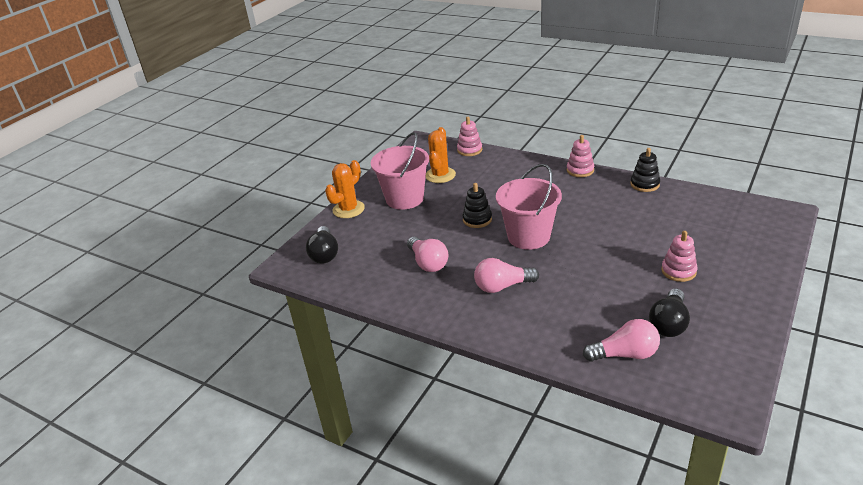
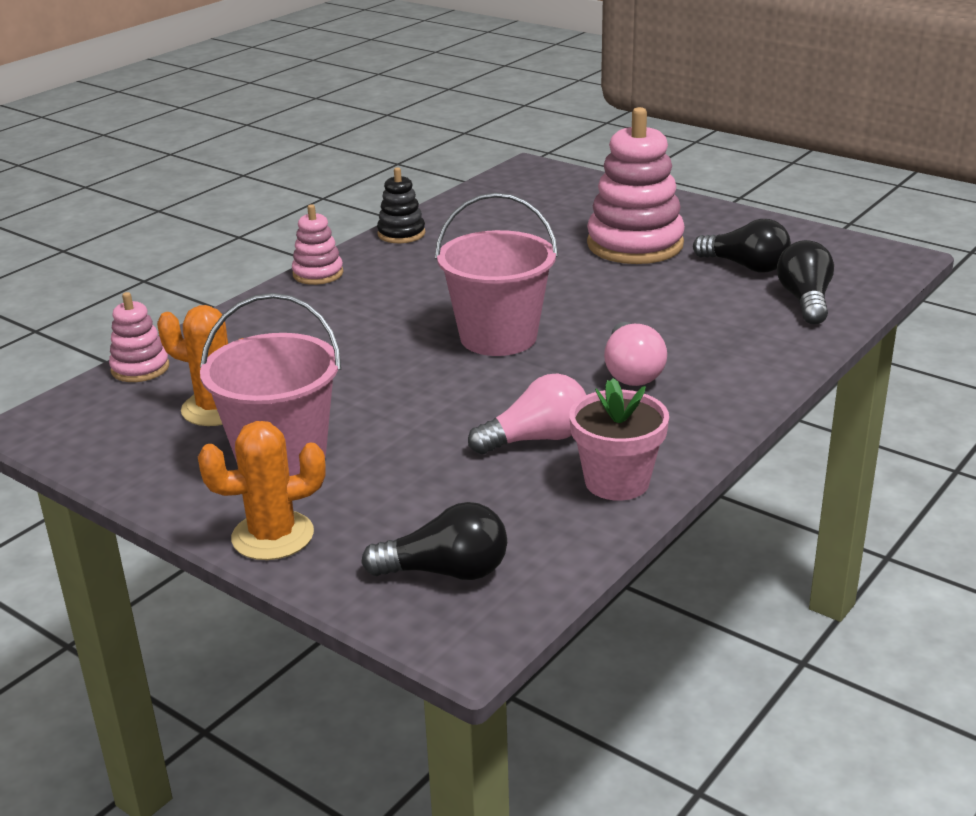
camera: 85 degrees left, 5 degrees down
orange cactus [325,160,365,218] -> orange cactus turned 60 degrees counterclockwise [198,421,325,560]
black stacking toy [462,183,492,228] -> none
pink light bulb [583,319,660,362] -> black light bulb [777,240,834,325]
pink stacking toy [661,231,697,282] -> pink stacking toy [587,107,685,264], size x1.96
none -> pink flower pot [569,378,669,501]

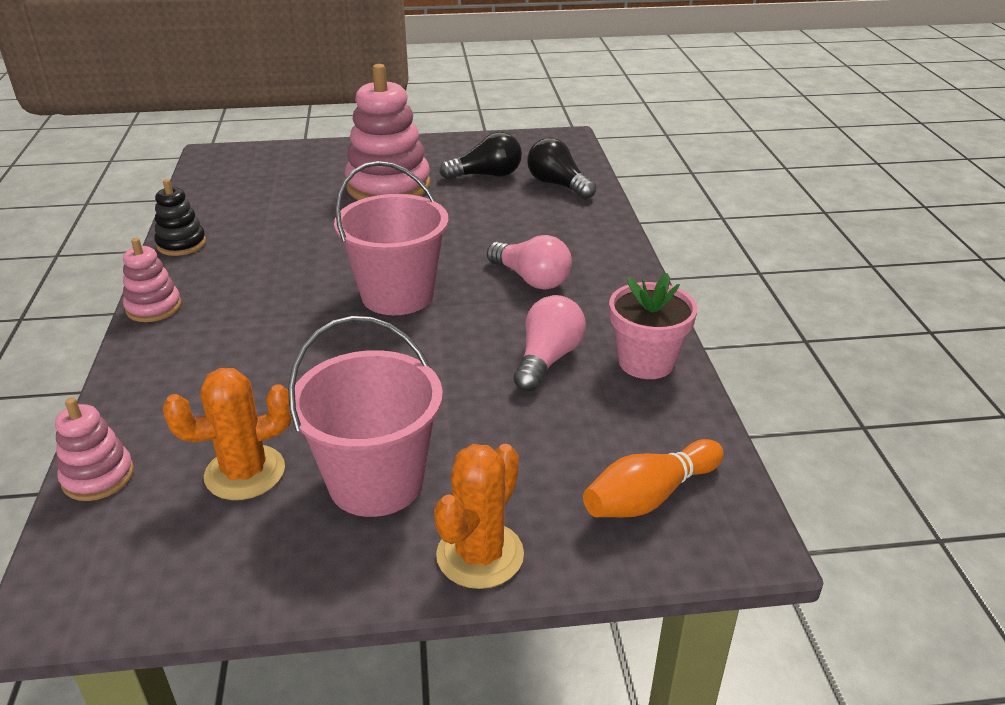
camera: 45 degrees left, 5 degrees up
black light bulb [361,502,507,580] -> orange bowling pin [583,439,724,517]

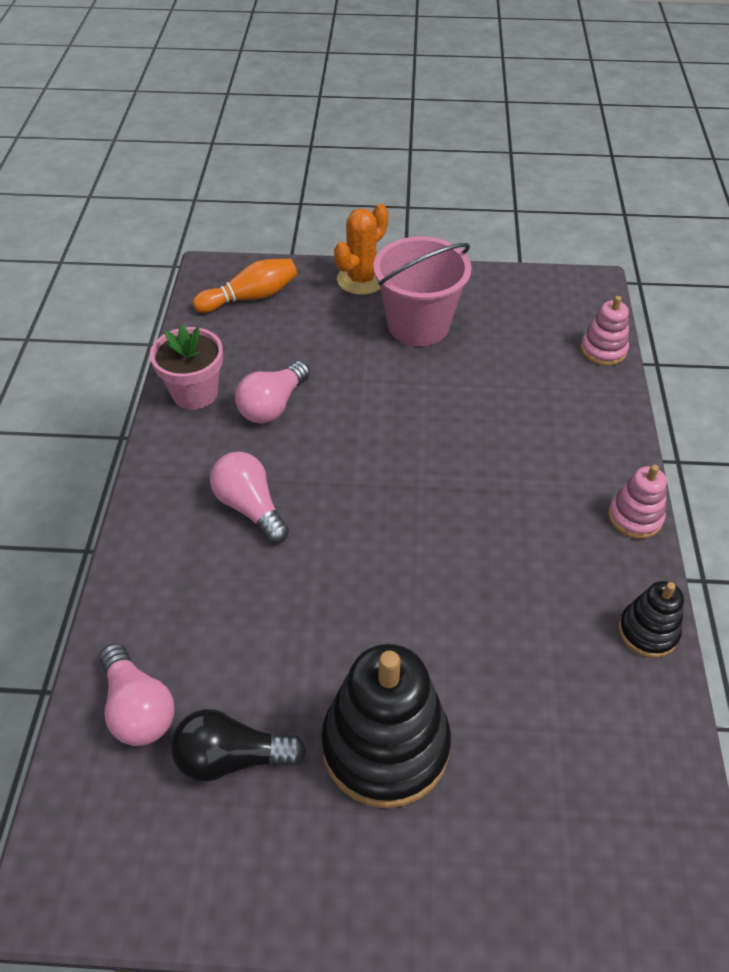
camera: 170 degrees left, 15 degrees up
orange cactus [162,368,292,500] -> none
pink bucket [334,161,449,315] -> none
pink stacking toy [345,64,430,200] -> black stacking toy [321,644,451,808]
black light bulb [527,138,597,199] -> pink light bulb [99,643,175,746]

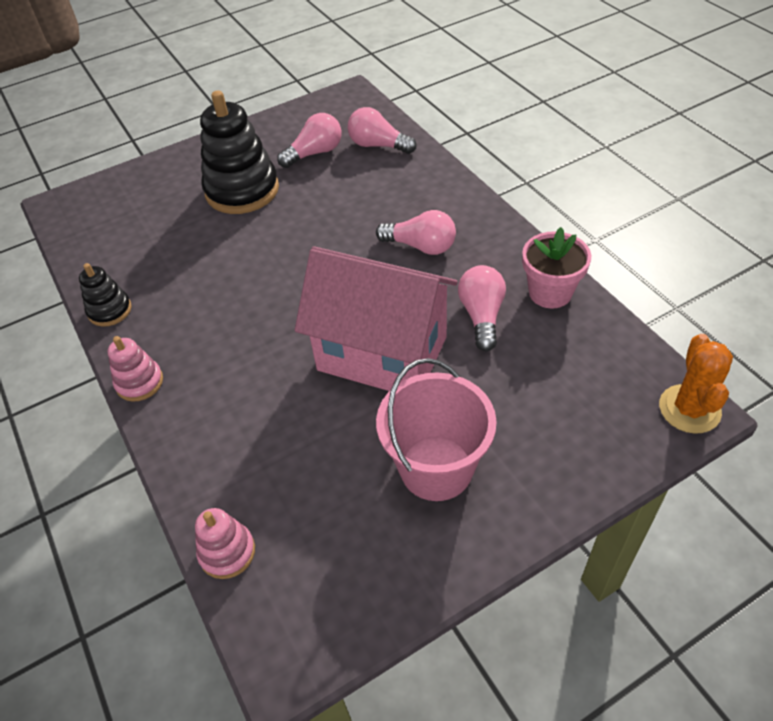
camera: 150 degrees right, 0 degrees up
black light bulb [171,709,306,782] -> pink light bulb [277,113,341,168]
orange bowling pin [193,259,297,313] -> none
orange cactus [334,204,388,295] -> orange cactus moved to [659,334,733,434]
none -> pink house [295,246,458,391]

